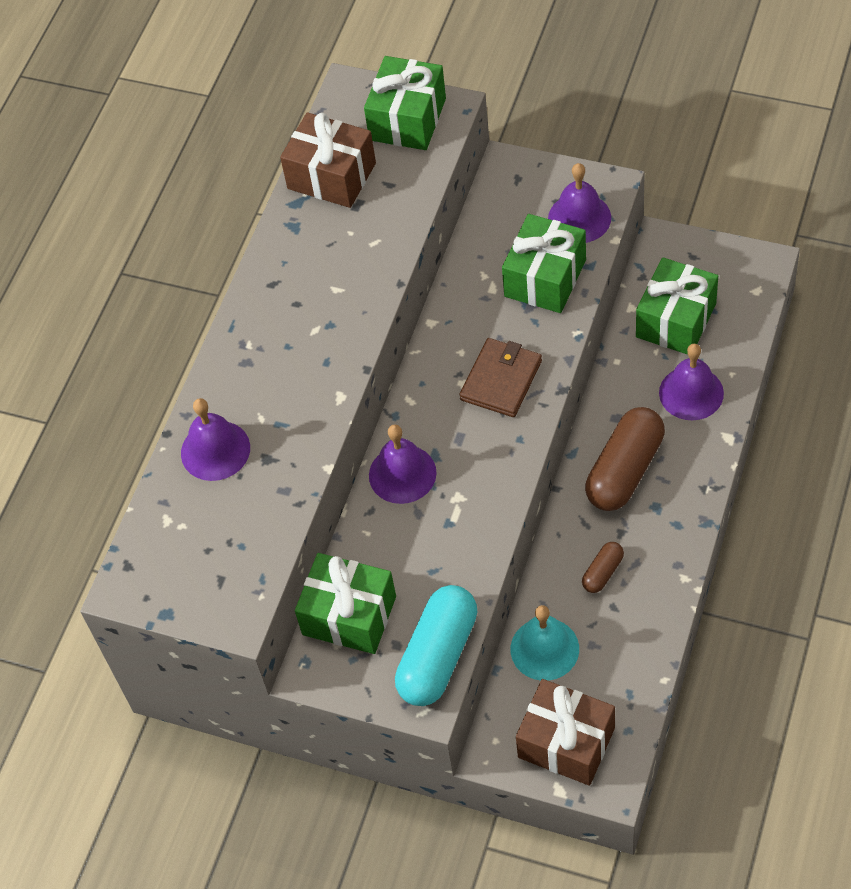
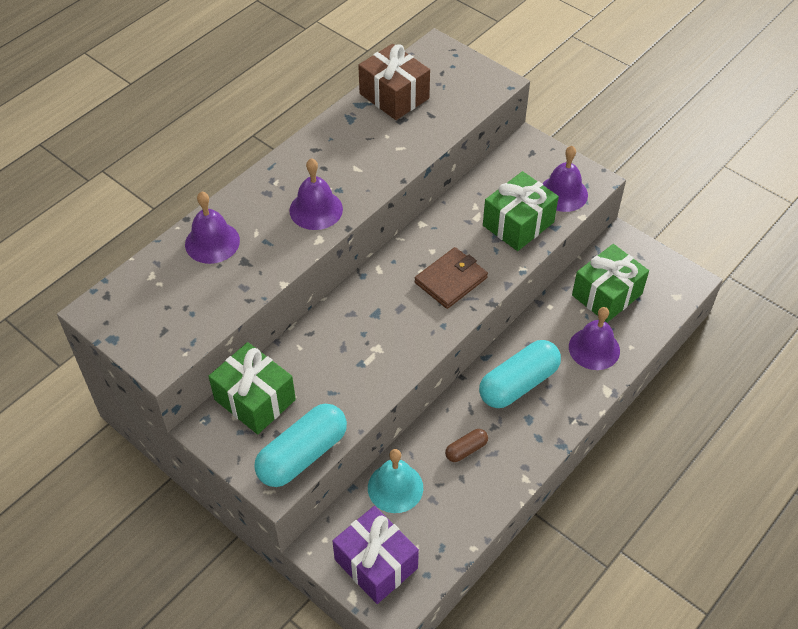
camera: 15 degrees right, 5 degrees down
green gift [364,56,446,150] -> none
purple bell [369,424,437,504] -> purple bell moved to [289,158,343,230]
brown gift [516,679,615,786] -> purple gift [333,506,419,604]
brown capsule [585,407,665,511] -> turquoise capsule [479,340,561,408]

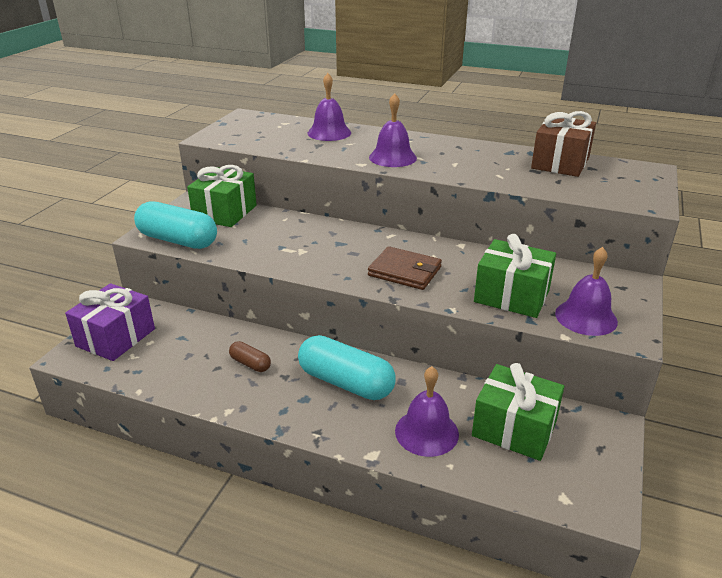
camera: 70 degrees right, 20 degrees down
turquoise bell [368,449,423,513] -> none

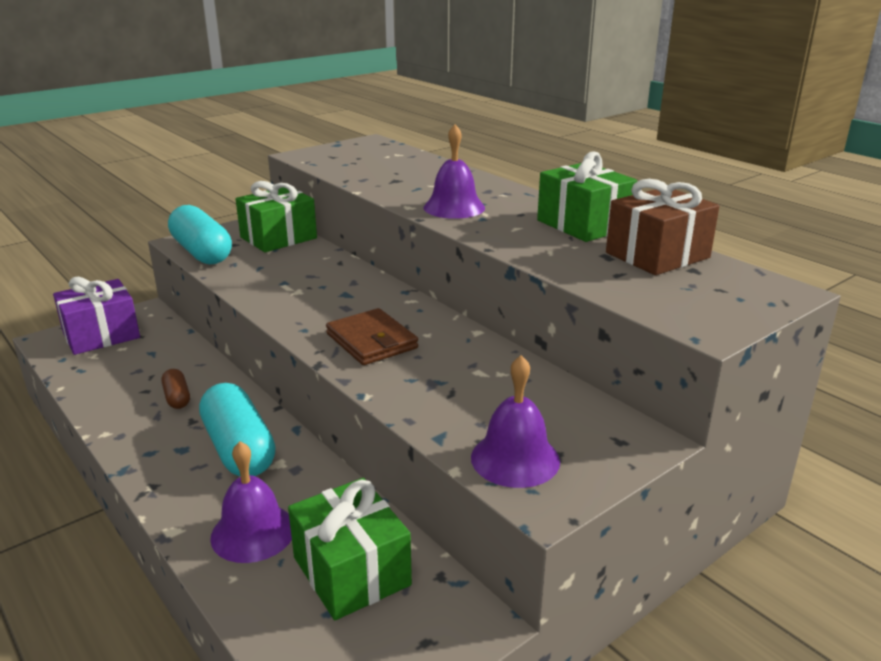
camera: 30 degrees right, 5 degrees down
purple bell [307,73,351,141] -> none
green gift [474,234,556,318] -> green gift moved to [537,151,637,242]

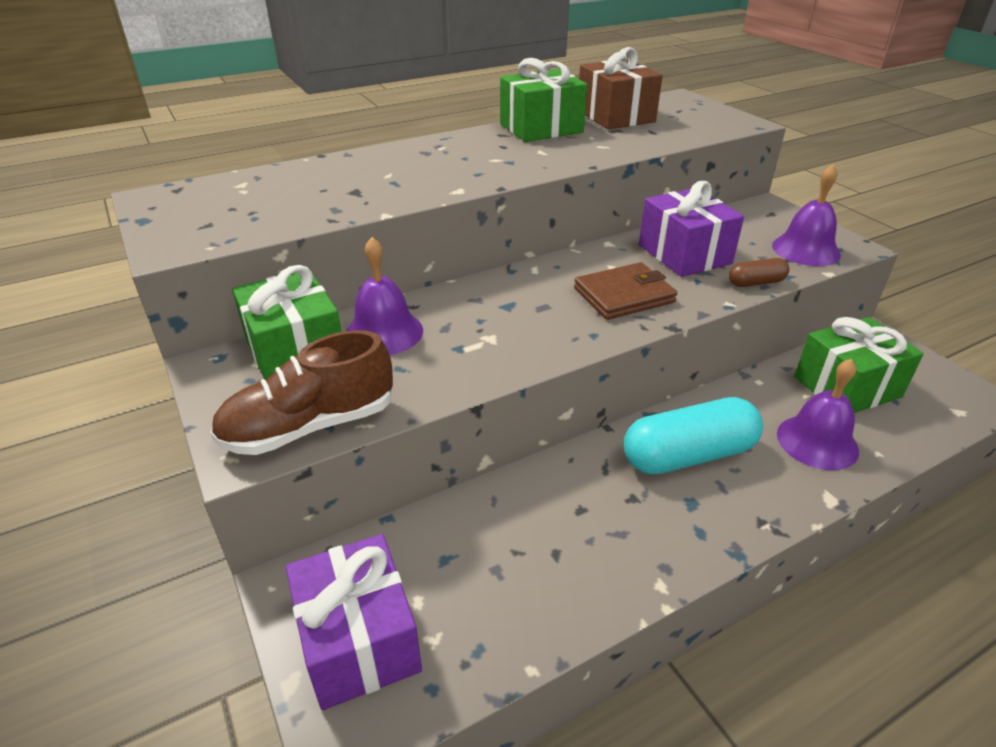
camera: 80 degrees left, 10 degrees up
brown capsule [161,369,190,409] -> brown capsule moved to [729,258,789,287]
turquoise capsule [168,205,232,265] -> brown shoe [210,330,393,455]
purple bell [423,124,485,219] -> purple bell moved to [346,237,423,355]
none -> purple gift [639,181,744,277]

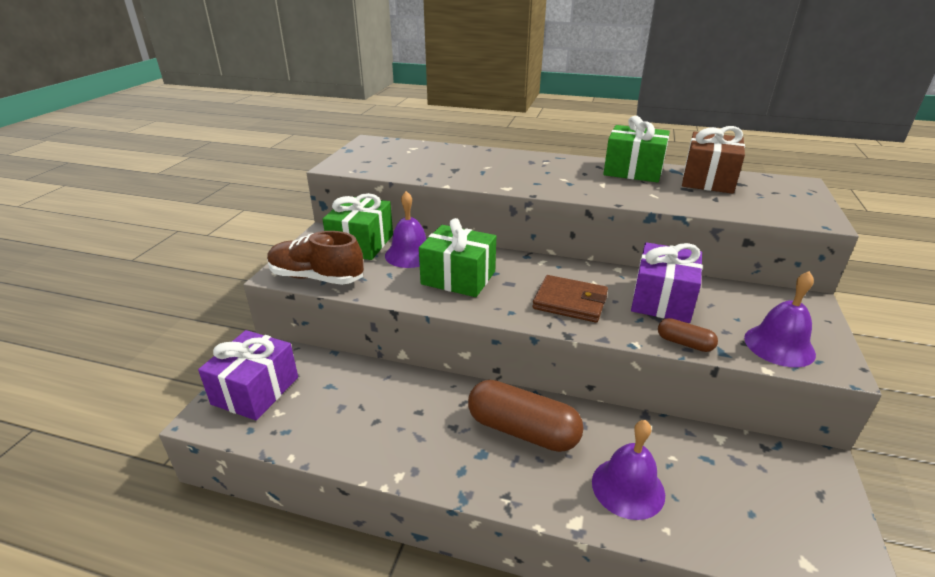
camera: 45 degrees right, 5 degrees down
turquoise capsule [624,397,763,474] -> brown capsule [468,380,584,452]
green gift [794,317,924,413] -> green gift moved to [419,218,496,297]

